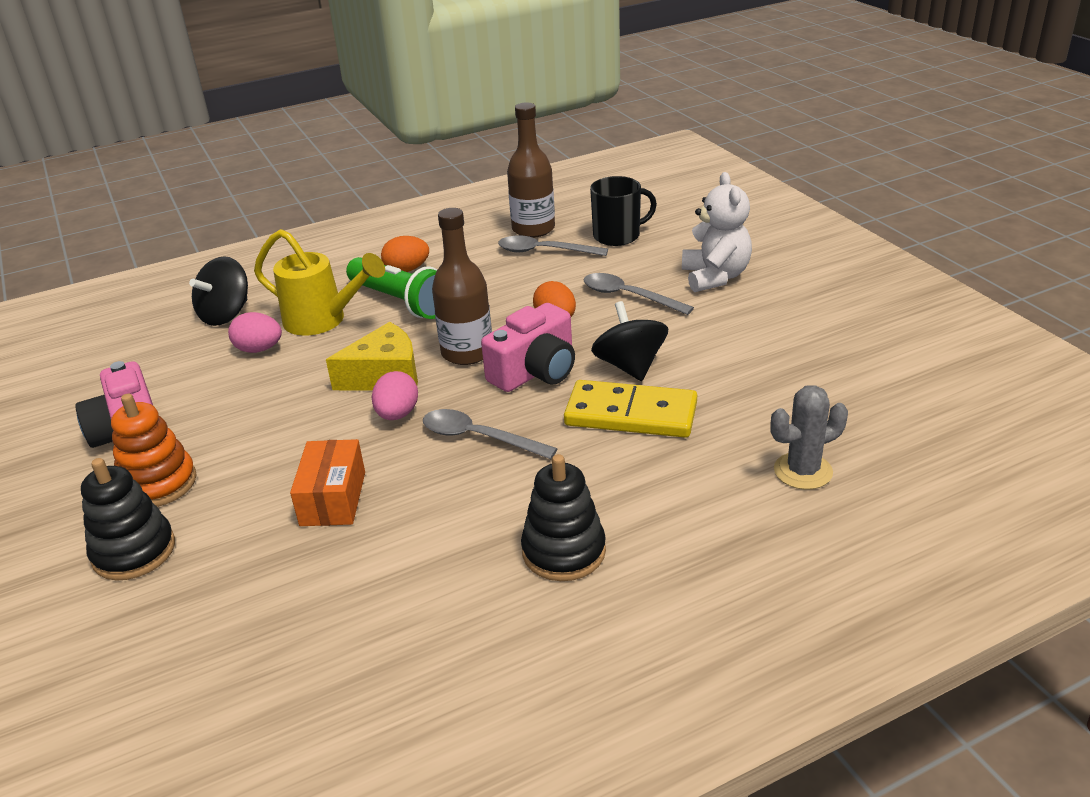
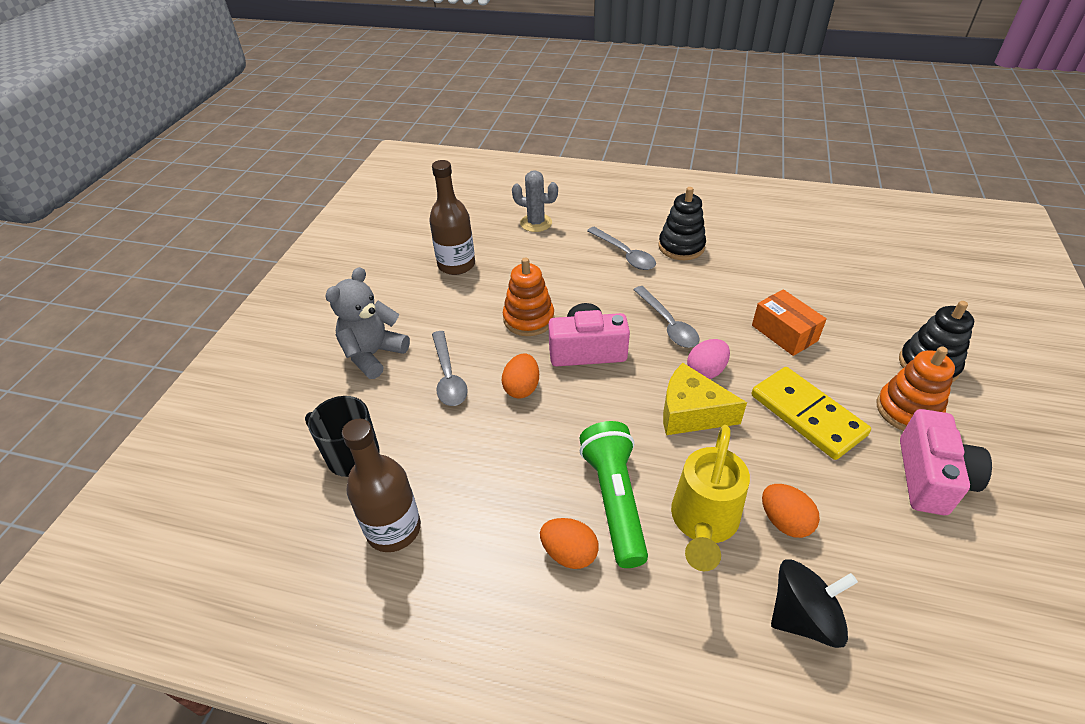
camera: 140 degrees left, 10 degrees up
pink egg [228,312,282,353] -> orange egg [762,484,820,538]
yellow watering can [254,229,385,336] -> yellow watering can turned 135 degrees counterclockwise [671,425,750,571]
orange box [290,439,365,526] -> orange box turned 75 degrees counterclockwise [752,290,827,356]
brown bottle [432,208,492,365] -> brown bottle moved to [429,160,475,275]
grey spoon [498,236,608,256] -> grey spoon moved to [587,227,656,270]
yellow domino [564,380,697,438] -> yellow domino moved to [752,367,871,460]
black spinning top [591,301,668,381] -> orange stacking toy [503,257,554,336]
white teddy bear [682,172,752,292] -> grey teddy bear [325,267,410,379]

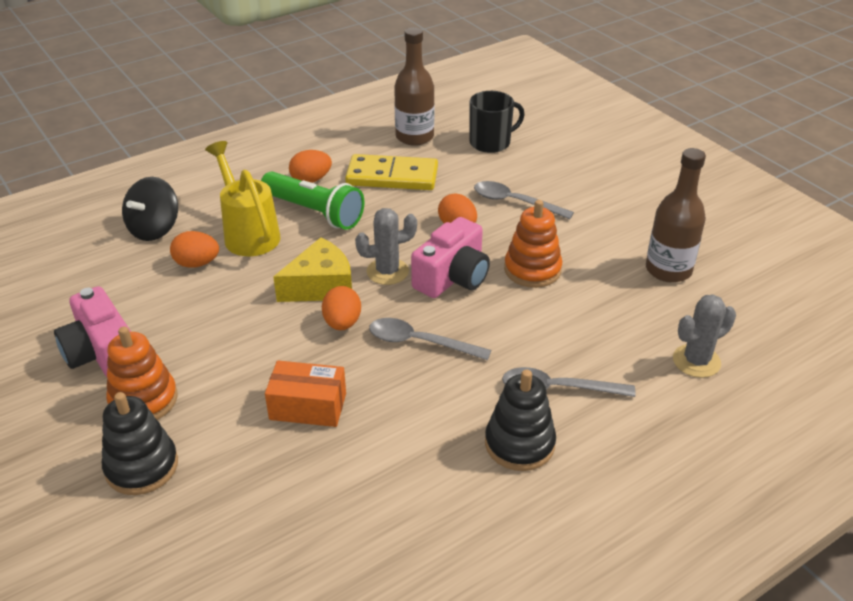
camera: 130 degrees right, 5 degrees down
grey teddy bear [325,267,410,379] -> none
pink egg [687,339,730,379] -> orange egg [322,286,361,330]
yellow domino [752,367,871,460] -> yellow domino moved to [345,154,438,190]
none -> grey cactus [355,208,417,285]

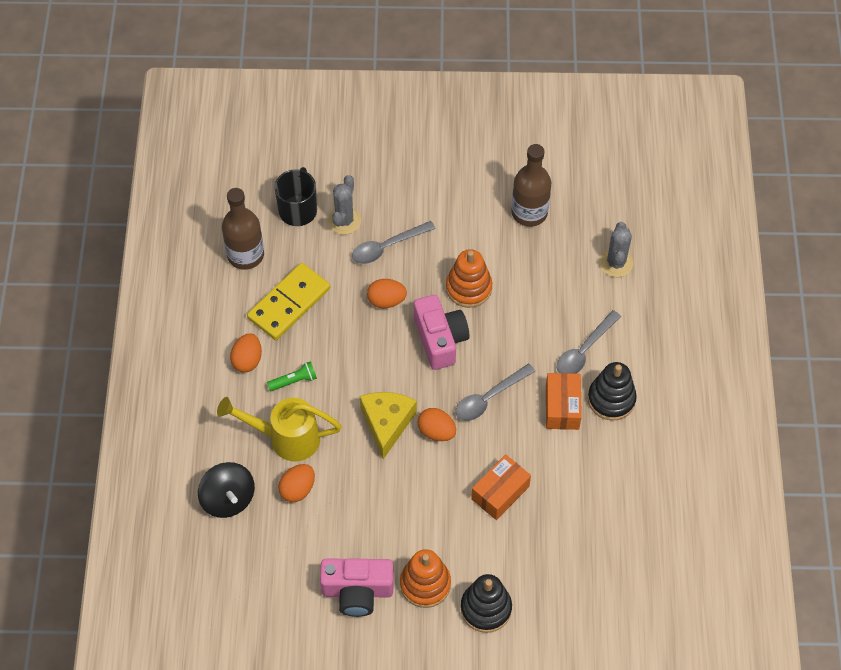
camera: 55 degrees left, 20 degrees up
green flashlight [261,171,365,230] -> green flashlight [267,361,317,391], size x0.49
grey cactus [355,208,417,285] -> grey cactus moved to [328,175,361,235]
none -> orange box [546,373,582,430]

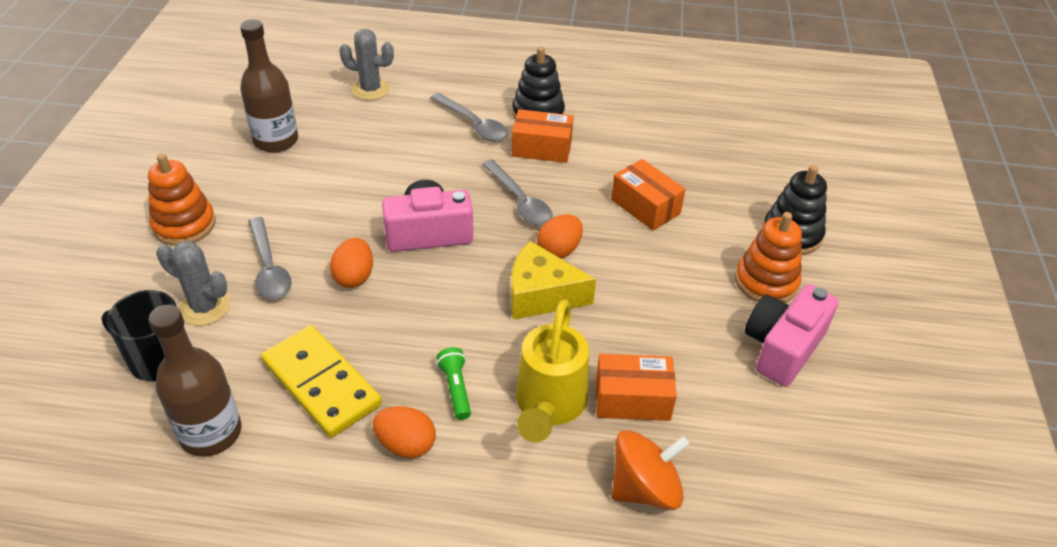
camera: 85 degrees left, 15 degrees down
black spinning top [198,462,255,518] -> orange spinning top [612,430,689,510]
orange egg [278,464,315,502] -> orange box [596,354,677,421]
pink camera [320,559,394,617] -> pink camera turned 150 degrees counterclockwise [745,284,839,387]
orange stacking toy [446,249,492,308] -> orange stacking toy moved to [148,153,216,246]

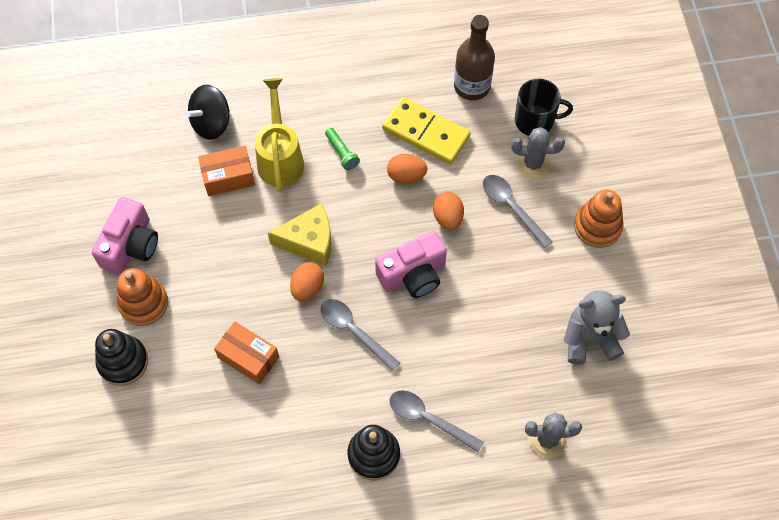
camera: 165 degrees right, 20 degrees up
brown bottle [240,19,298,153] -> grey teddy bear [564,290,630,365]
orange egg [373,406,436,458] -> orange egg moved to [387,154,427,184]
orange box [512,109,574,163] -> none
orange spinning top [612,430,689,510] -> black spinning top [186,85,230,140]

